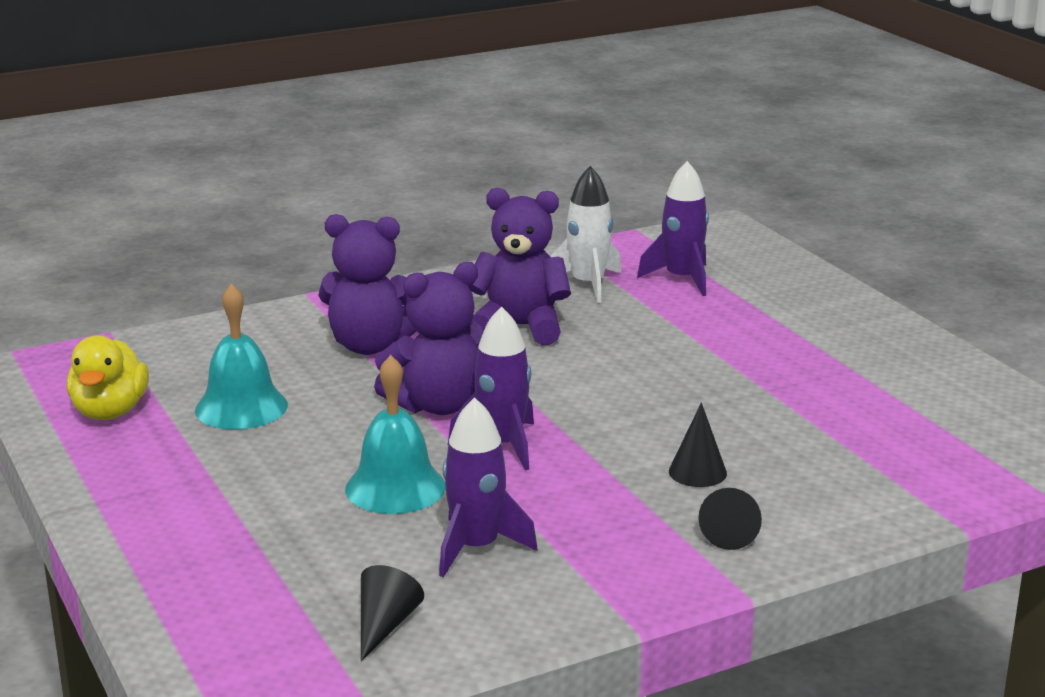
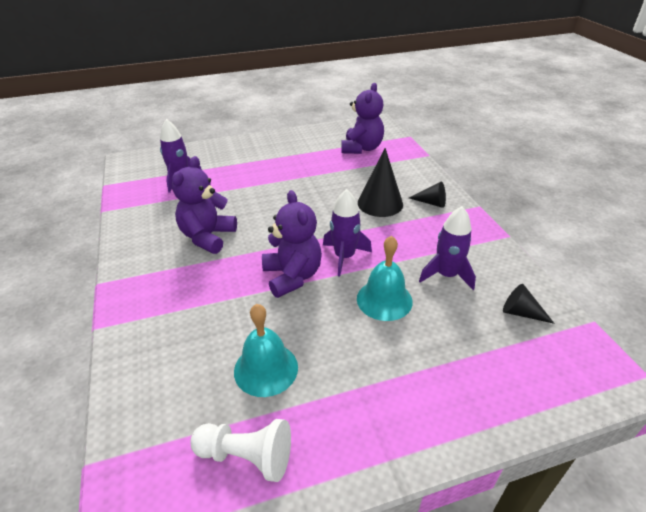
camera: 80 degrees left, 15 degrees up
yellow duck [67,335,149,420] -> white pawn [191,419,291,482]
purple teddy bear [319,214,416,355] -> purple teddy bear moved to [341,83,384,154]
white rocket [550,166,621,303] -> none
black cone [669,403,727,487] -> black cone [358,148,403,217], size x1.77

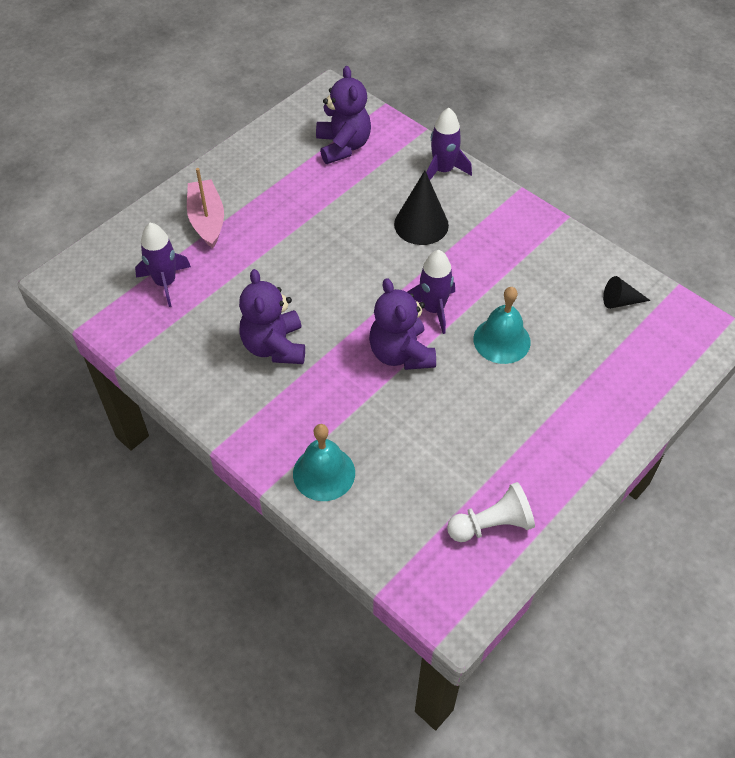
camera: 30 degrees left, 15 degrees up
turquoise bell [234,304,298,397] -> turquoise bell moved to [293,424,355,501]
purple teddy bear [262,190,322,298] -> purple teddy bear turned 150 degrees counterclockwise [369,278,436,370]
black cone [409,181,446,208] -> none
purple rocket [419,206,476,290] -> purple rocket moved to [426,108,472,180]
none -> pink boat [187,168,224,248]

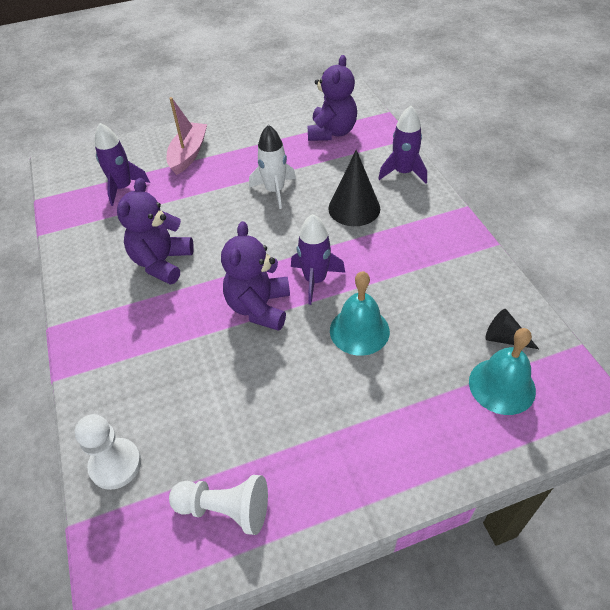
camera: 30 degrees right, 5 degrees down
turquoise bell [293,424,355,501] -> turquoise bell moved to [469,328,536,415]
none -> white pawn [75,414,141,490]
none -> white rocket [249,125,296,209]

